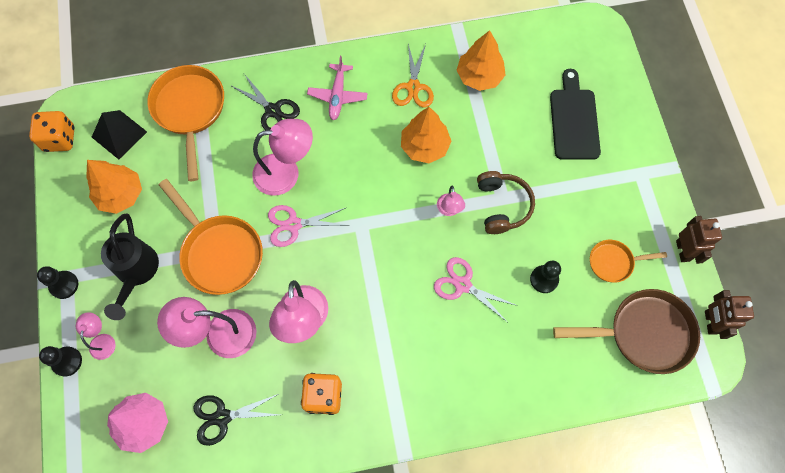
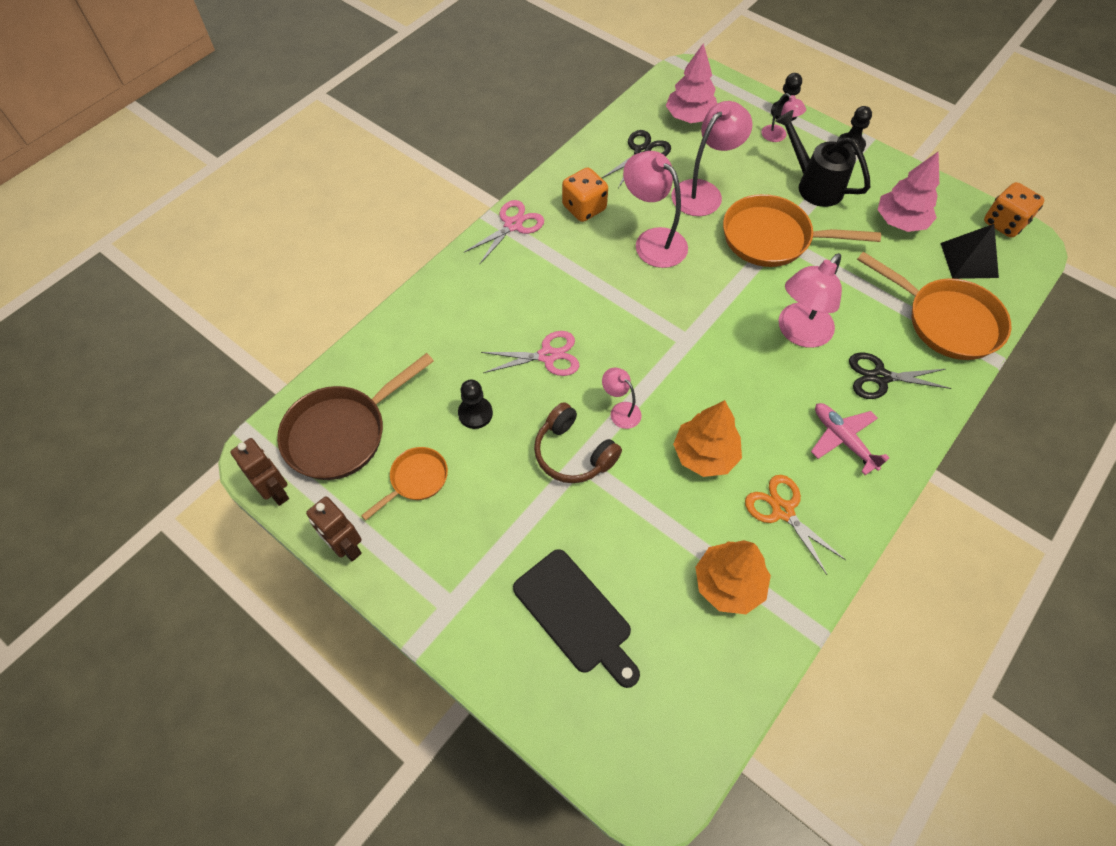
camera: 140 degrees right, 10 degrees down
orange tree [86,160,142,214] -> pink tree [878,151,939,232]
pink scissors [268,205,349,247] -> pink scissors moved to [464,200,544,265]

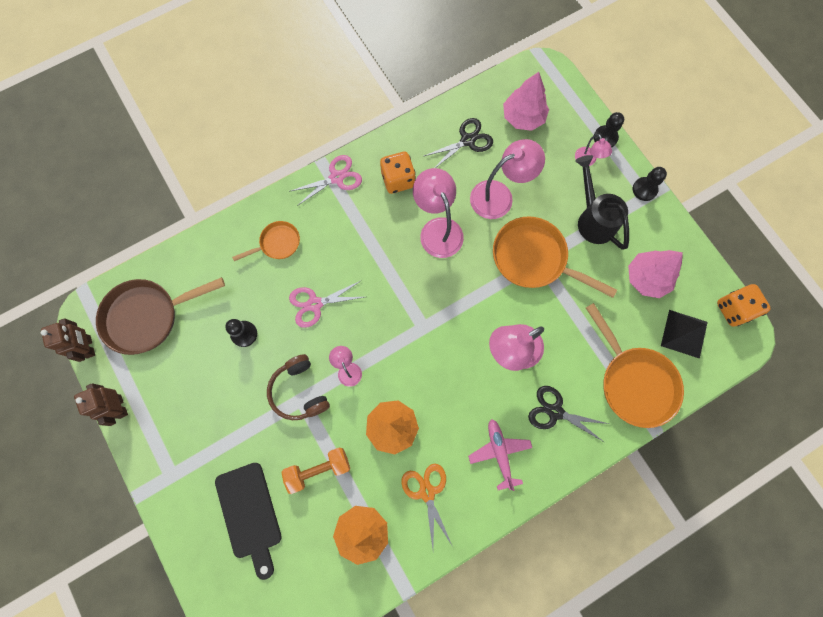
camera: 20 degrees right, 15 degrees up
orange pan [361,447,448,521] -> orange pan moved to [232,221,300,261]
pink scissors [481,331,579,376] -> pink scissors turned 150 degrees clockwise [289,280,365,328]
none -> orange dumbbell [282,448,350,494]

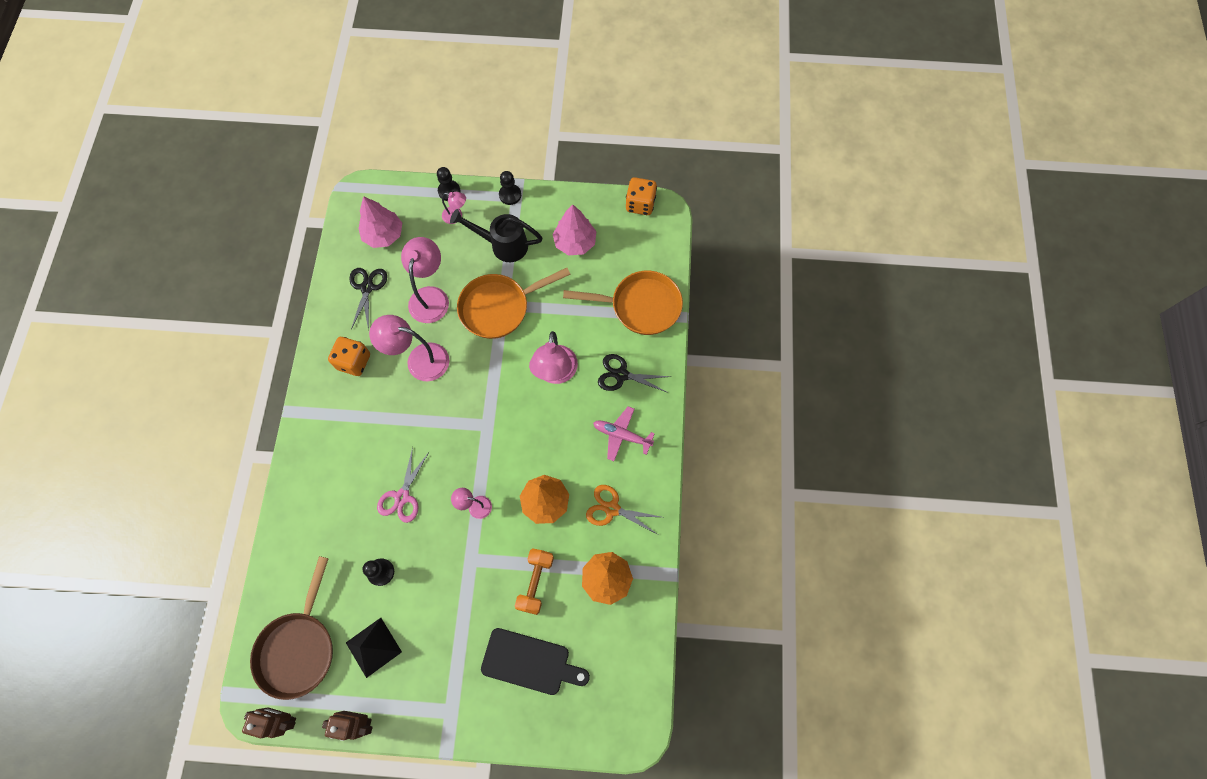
camera: 55 degrees left, 5 degrees down
orange pan [232,221,300,261] -> none
brown headphones [267,354,330,420] -> none
pink scissors [291,155,362,206] -> none
black scissors [528,386,609,442] -> black scissors turned 45 degrees clockwise [598,354,671,393]
black pyramid [661,310,708,359] -> black pyramid moved to [346,618,402,678]

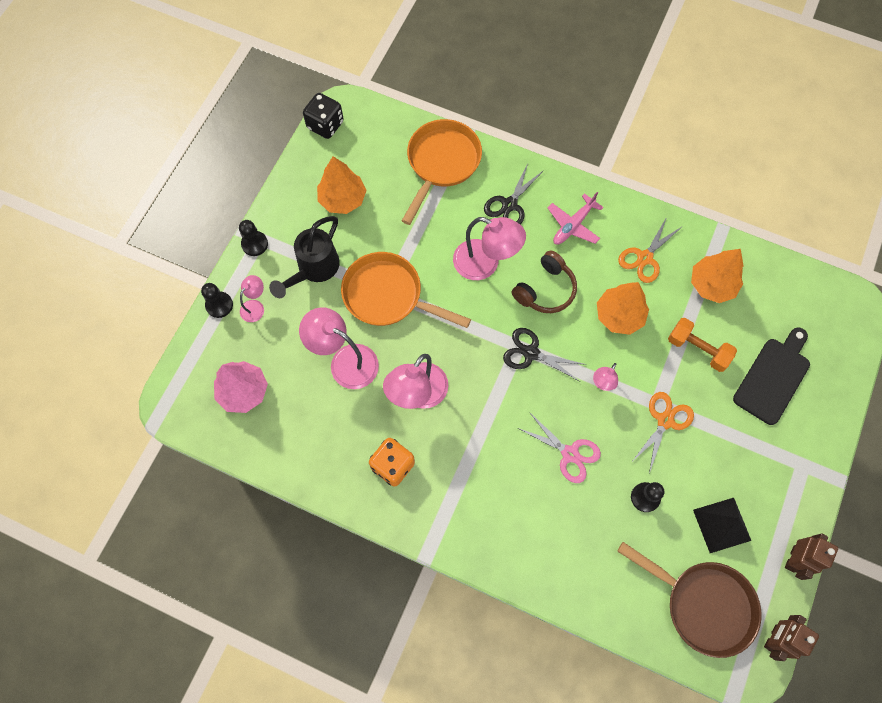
camera: 70 degrees left, 0 degrees up
black scissors [349,268,387,331] -> black scissors moved to [503,328,587,382]
orange pan [457,268,571,339] -> orange pan turned 120 degrees clockwise [341,252,471,328]
pink tree [552,204,597,255] -> orange tree [317,156,367,214]
orange dice [626,177,657,215] -> black dice [303,93,344,139]
none -> brown headphones [512,250,577,313]
none -> orange scissors [632,392,694,474]

